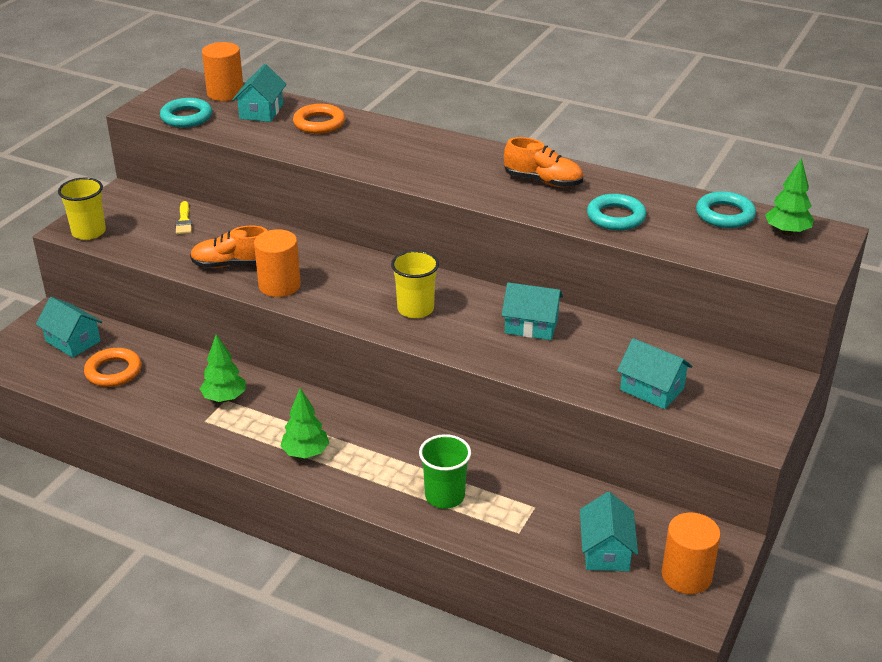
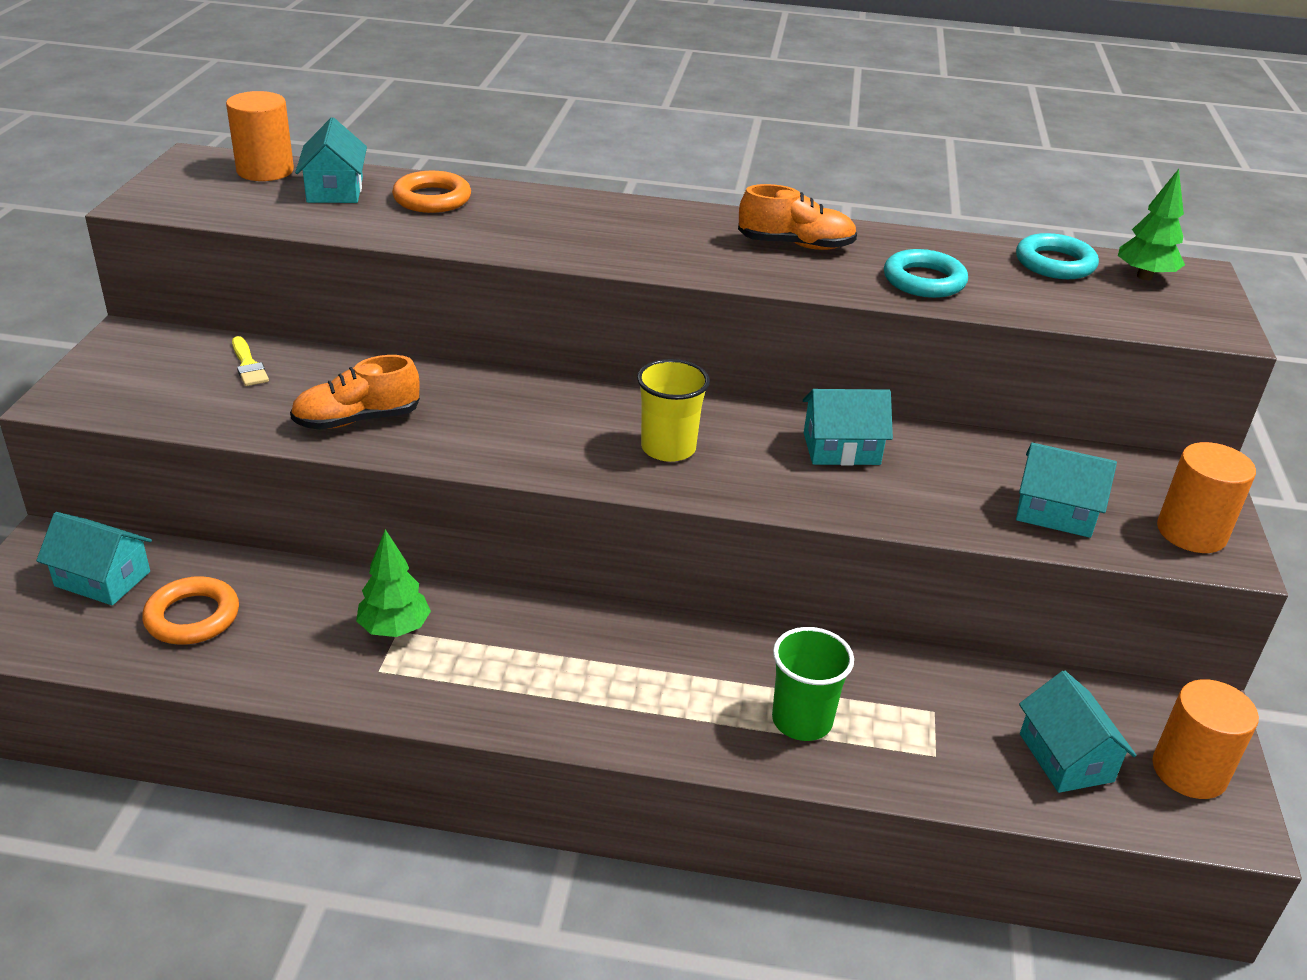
camera: 20 degrees left, 0 degrees up
yellow cup [58,178,106,240] -> none
turquoise ring [160,98,212,127] -> none
orange cylinder [254,229,301,297] -> orange cylinder moved to [1157,442,1256,553]
green tree [280,388,329,458] -> none

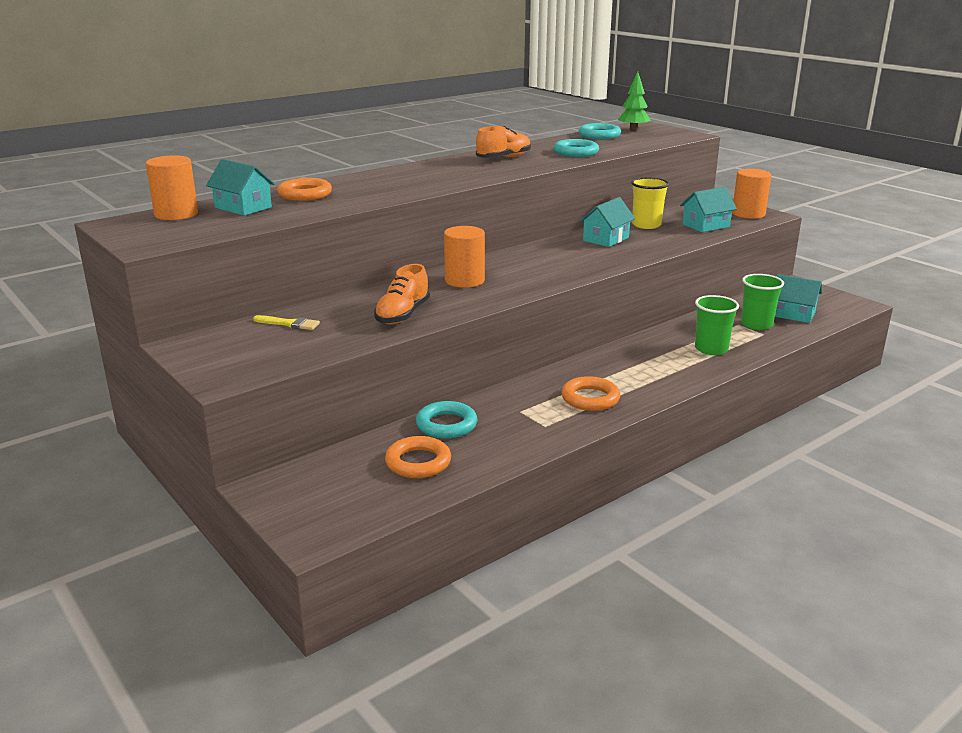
camera: 45 degrees left, 10 degrees down
turquoise house [36,512,152,605] -> none
green tree [356,529,431,637] -> none
yellow cup [637,359,710,462] -> yellow cup moved to [631,177,669,229]
orange cylinder [1153,679,1259,799] -> orange cylinder moved to [444,226,485,288]
none -> turquoise ring [416,401,477,439]
none -> orange ring [562,376,620,411]
none -> green cup [741,274,784,330]

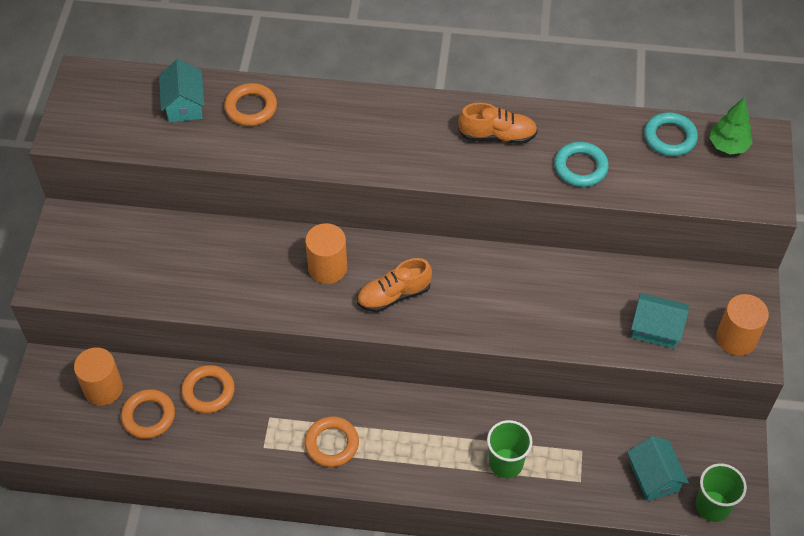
camera: 45 degrees right, 30 degrees up
orange cylinder [146,155,198,220] -> orange cylinder moved to [74,347,123,406]
yellow brush [253,315,320,330] -> none
orange shoe [374,264,430,324] -> orange shoe moved to [357,258,432,312]
turquoise ring [416,401,477,439] -> orange ring [181,365,235,414]
turquoise house [579,197,635,247] -> none
yellow cup [631,177,669,229] -> none
green cup [741,274,784,330] -> green cup moved to [695,463,747,522]

